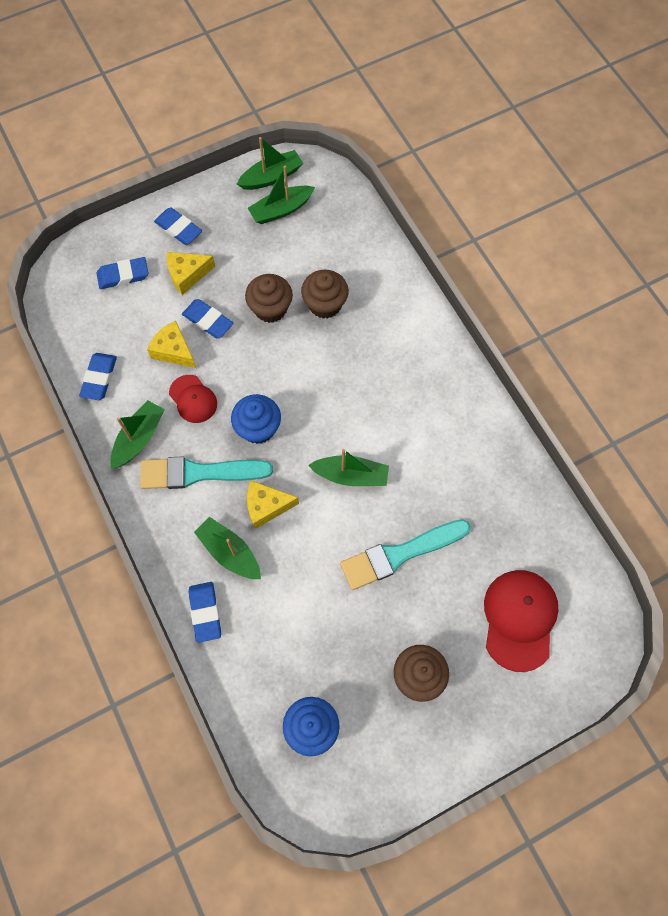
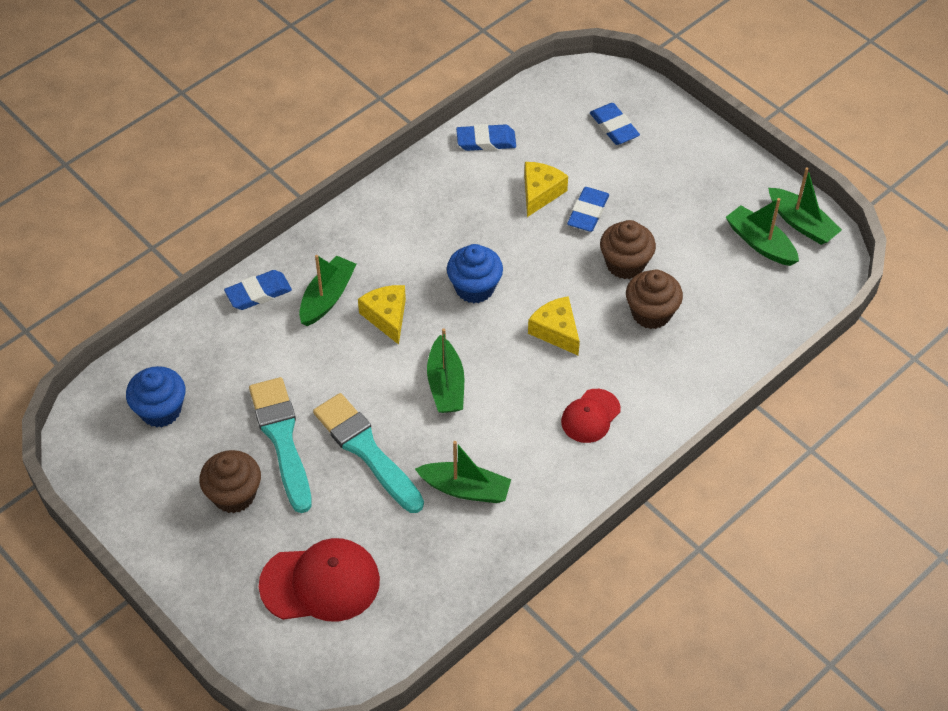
camera: 75 degrees right, 15 degrees down
green boat [110,400,165,469] -> green boat moved to [415,441,511,503]
turquoise brush [140,457,273,489] -> turquoise brush moved to [249,377,312,513]
blue eraser [154,207,202,245] -> none
yellow cheese [167,252,215,295] -> yellow cheese moved to [528,296,580,355]
red cap [169,375,217,423] -> red cap moved to [561,389,620,443]

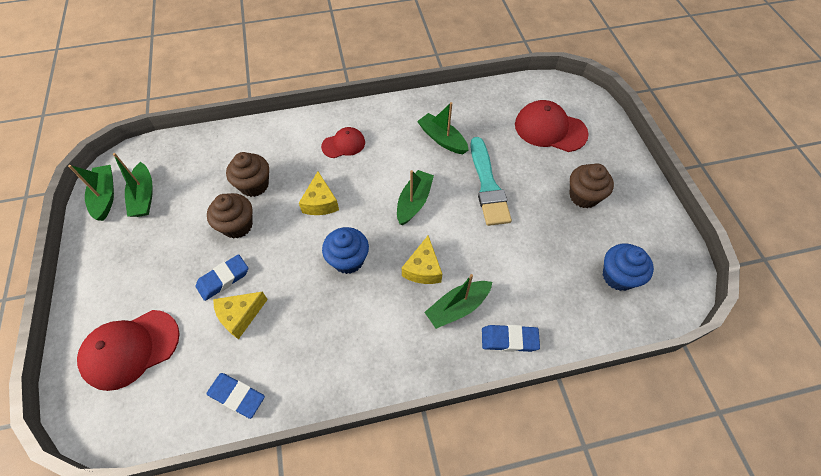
camera: 150 degrees left, 5 degrees up
turquoise brush [249,377,312,513] -> none
blue eraser [590,103,640,145] -> red cap [77,310,180,391]

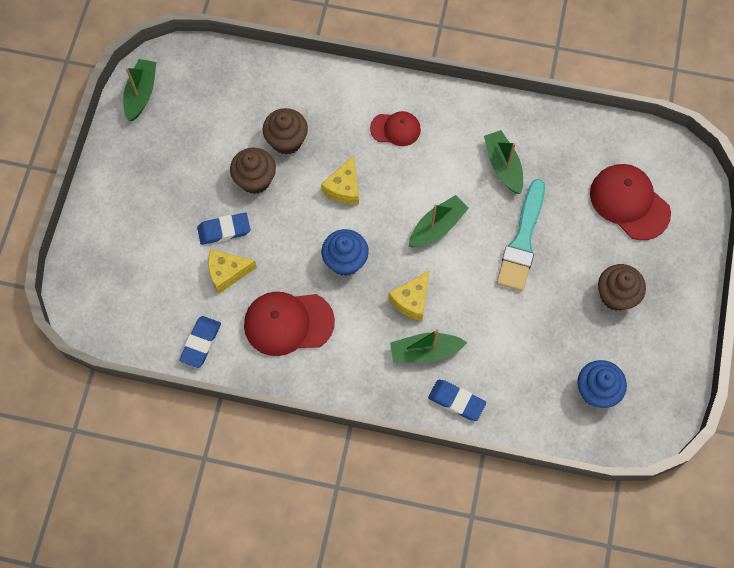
camera: 25 degrees right, 10 degrees up
red cap [77,310,180,391] -> red cap moved to [244,292,335,356]
green boat [113,153,153,217] -> none
blue eraser [206,373,265,419] -> blue eraser turned 60 degrees clockwise [179,316,221,368]

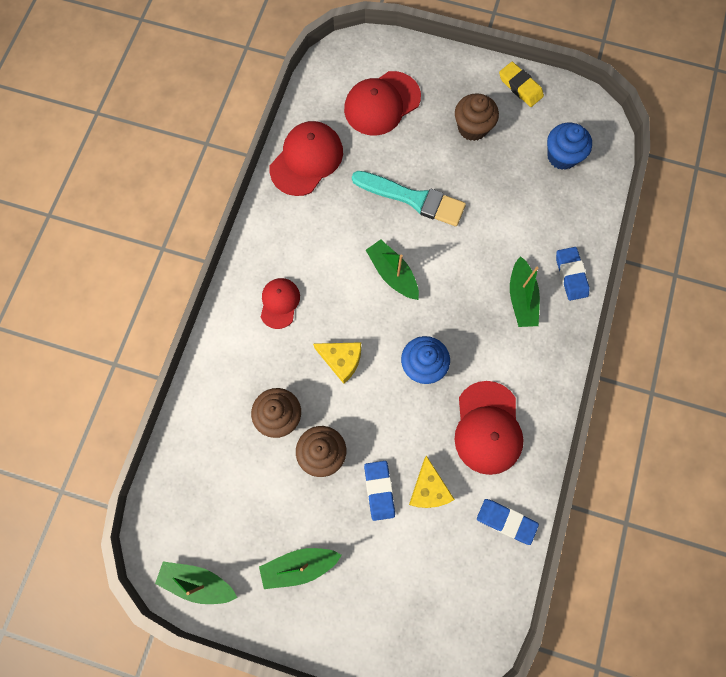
camera: 85 degrees left, 5 degrees up
yellow cheese [388,271,429,321] -> none
blue eraser [428,380,486,421] -> blue eraser turned 45 degrees counterclockwise [556,247,590,301]
green boat [484,130,523,194] -> green boat moved to [259,548,342,589]
none -> red cap [269,121,343,196]
none -> yellow eraser [499,62,544,107]

